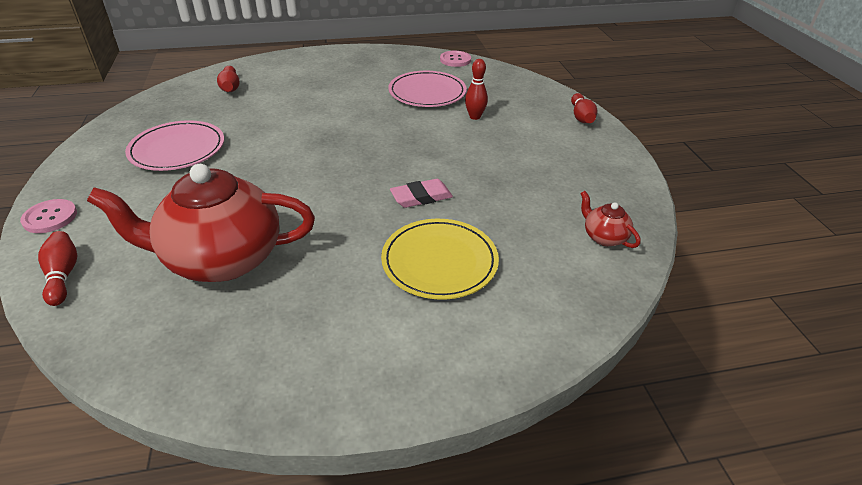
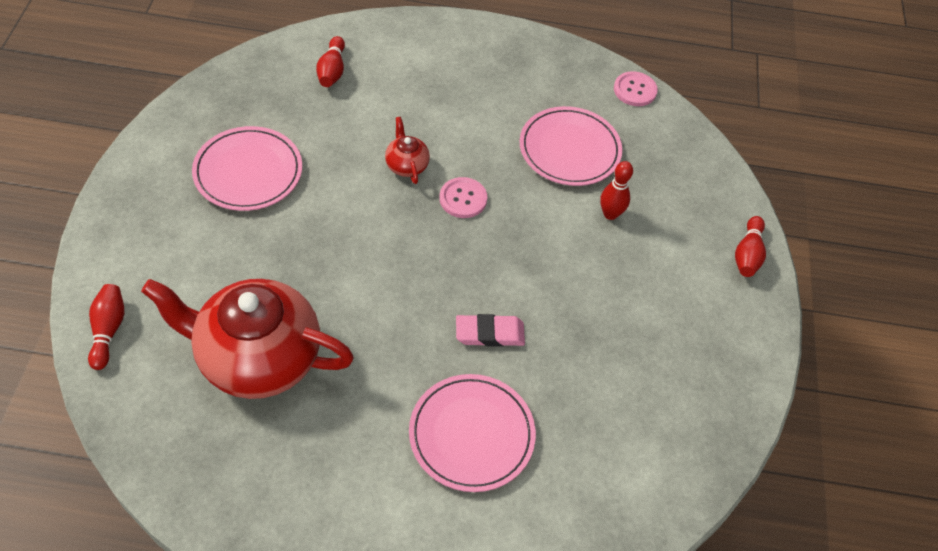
camera: 15 degrees right, 15 degrees up
pink button [20,199,77,233] -> pink button moved to [439,177,487,218]
yellow plate [381,219,499,300] -> pink plate [409,374,536,492]
red teapot [580,191,641,248] -> red teapot moved to [385,117,430,184]

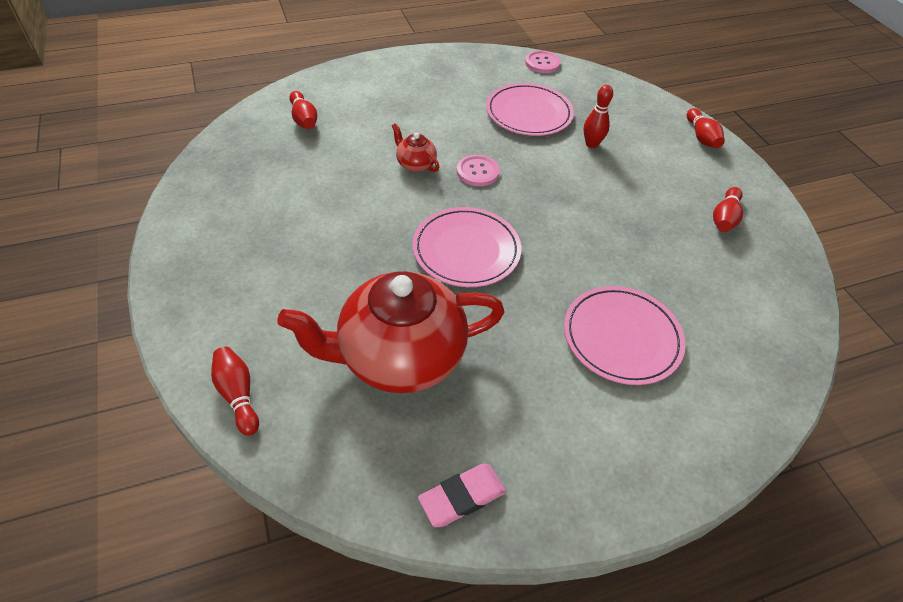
camera: 25 degrees left, 5 degrees down
pink plate [192,126,302,211] -> pink plate moved to [412,207,521,287]
pink eraser [456,314,525,347] -> pink eraser moved to [418,464,506,527]
none -> red bowling pin [713,187,743,232]

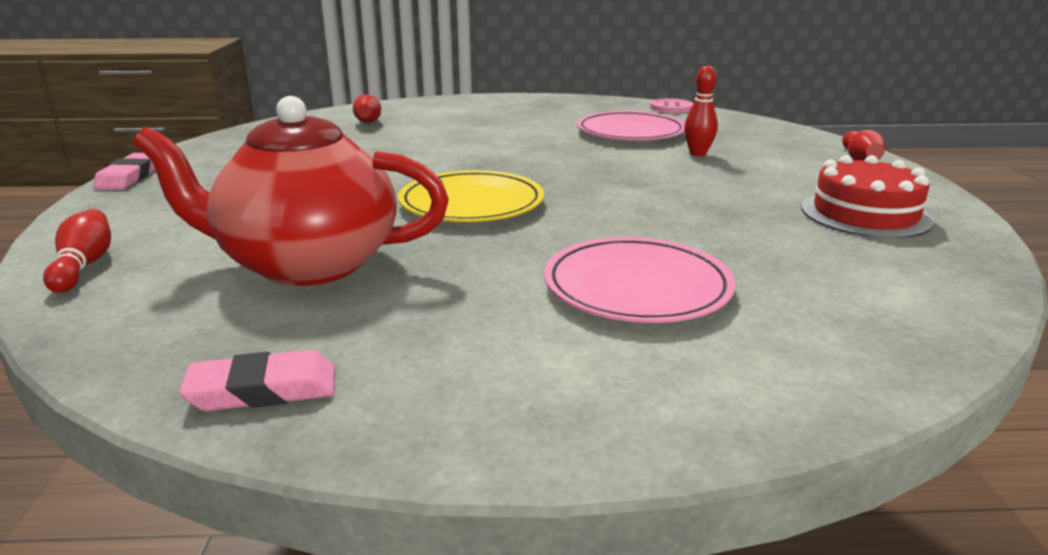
camera: 20 degrees right, 25 degrees down
red teapot [392,123,439,172] -> none
pink plate [412,207,521,287] -> yellow plate [398,170,544,222]
pink button [457,155,500,186] -> none
red bowling pin [713,187,743,232] -> red cake [802,155,934,239]
none -> pink eraser [93,153,155,190]

